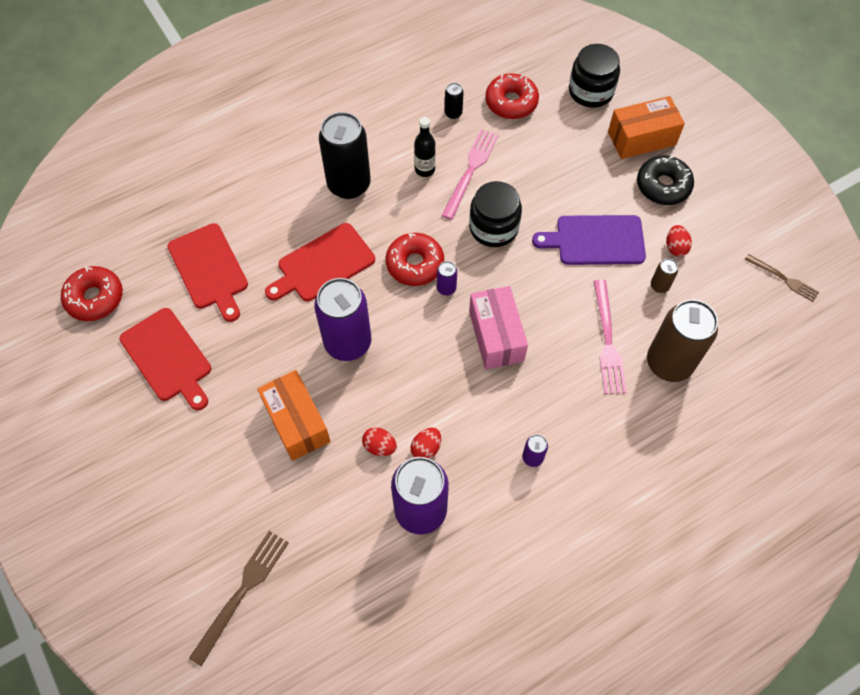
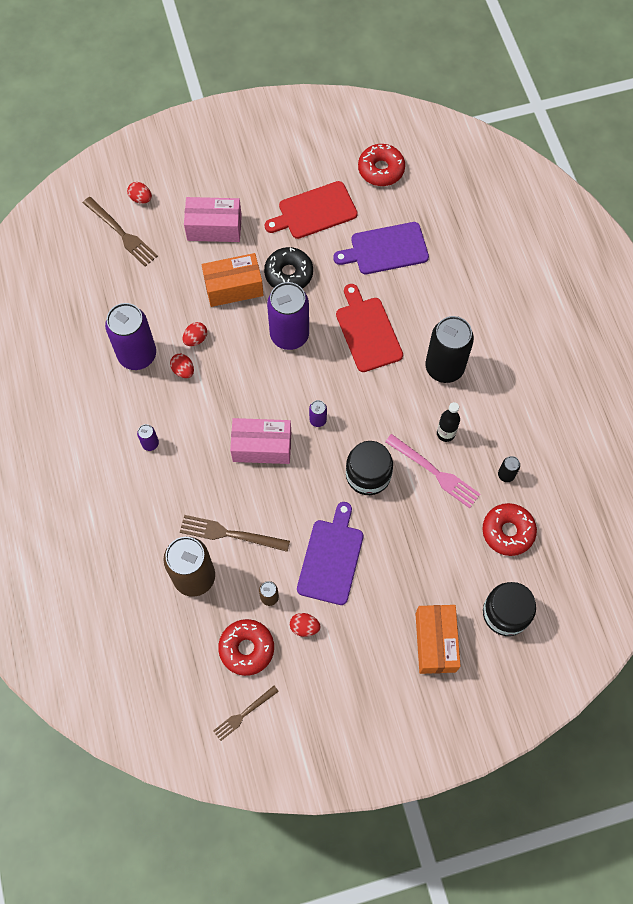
camera: 105 degrees right, 5 degrees up
red cutting board [167,223,248,322] -> purple cutting board [333,222,429,274]
red donut [386,233,444,286] -> red donut moved to [218,619,274,676]
pink fork [594,280,627,394] -> brown fork [180,515,290,552]
black donut [637,156,694,205] -> black donut moved to [264,247,313,289]
none -> red egg [127,182,152,204]
none -> pink box [184,197,242,242]

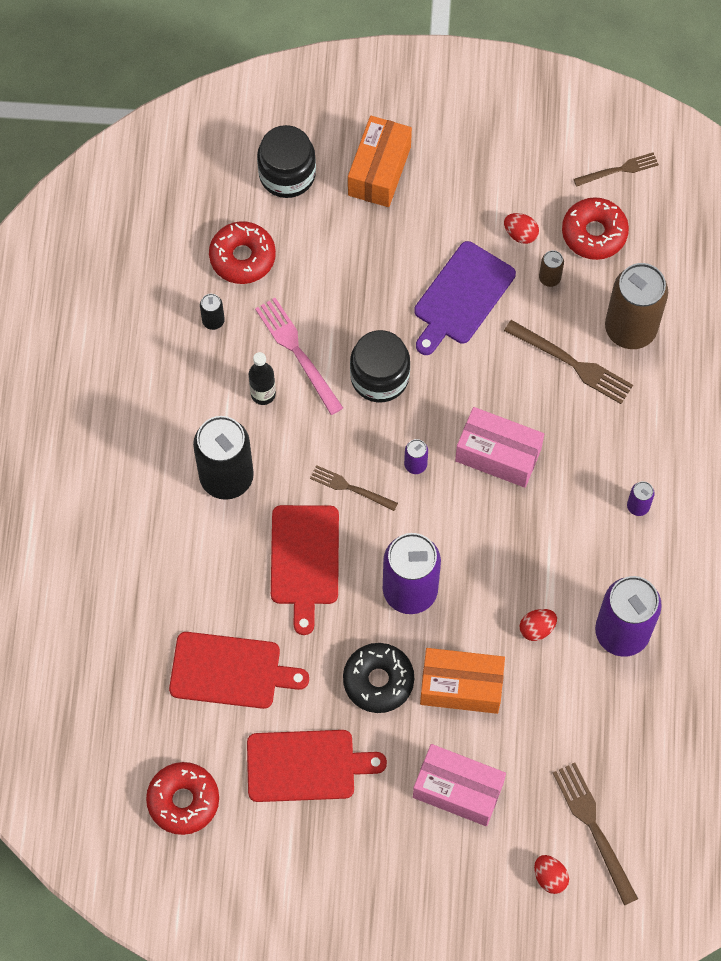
camera: 160 degrees left, 0 degrees up
red egg [170,354,194,378] -> none
purple cutting board [333,222,429,274] -> red cutting board [169,632,309,709]
none -> brown fork [310,465,398,511]

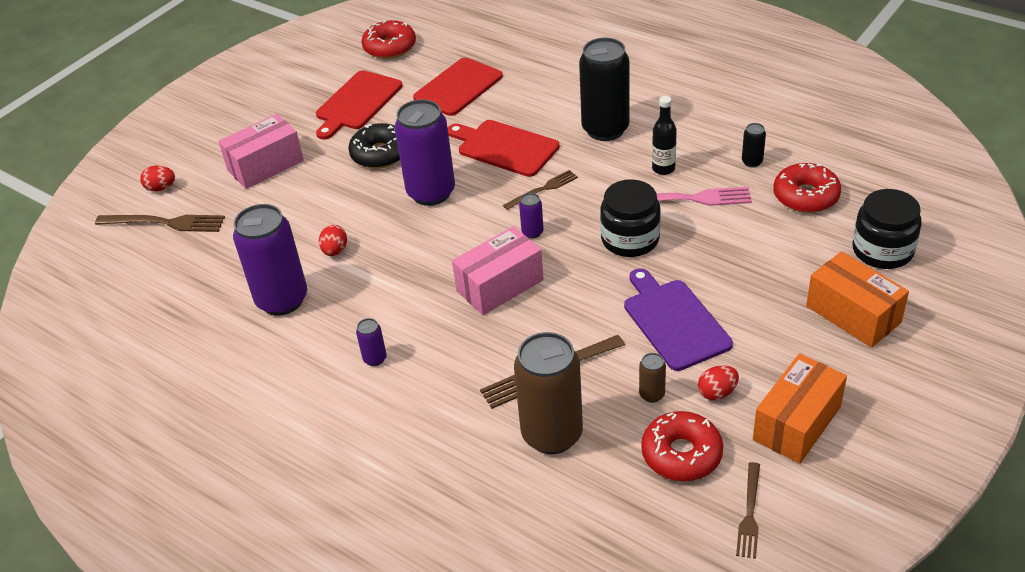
camera: 125 degrees right, 25 degrees down
orange box [420,648,505,714] -> orange box moved to [753,353,847,464]

